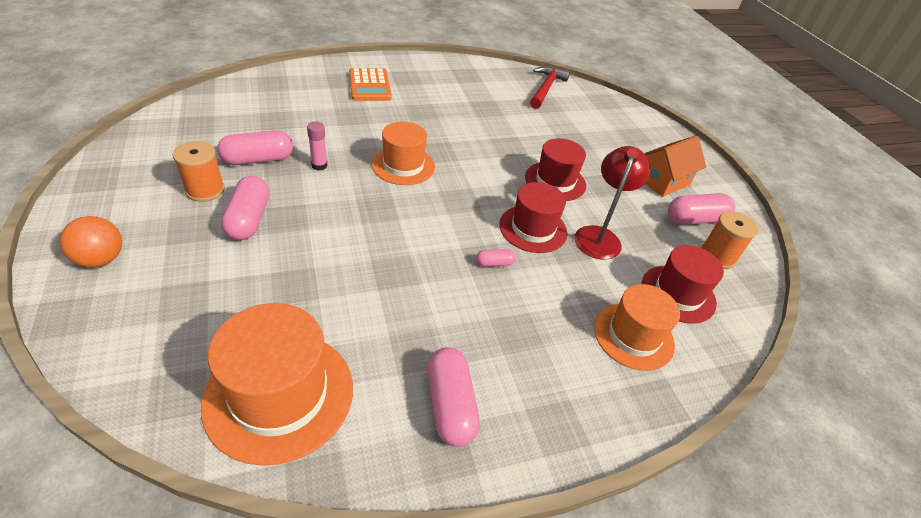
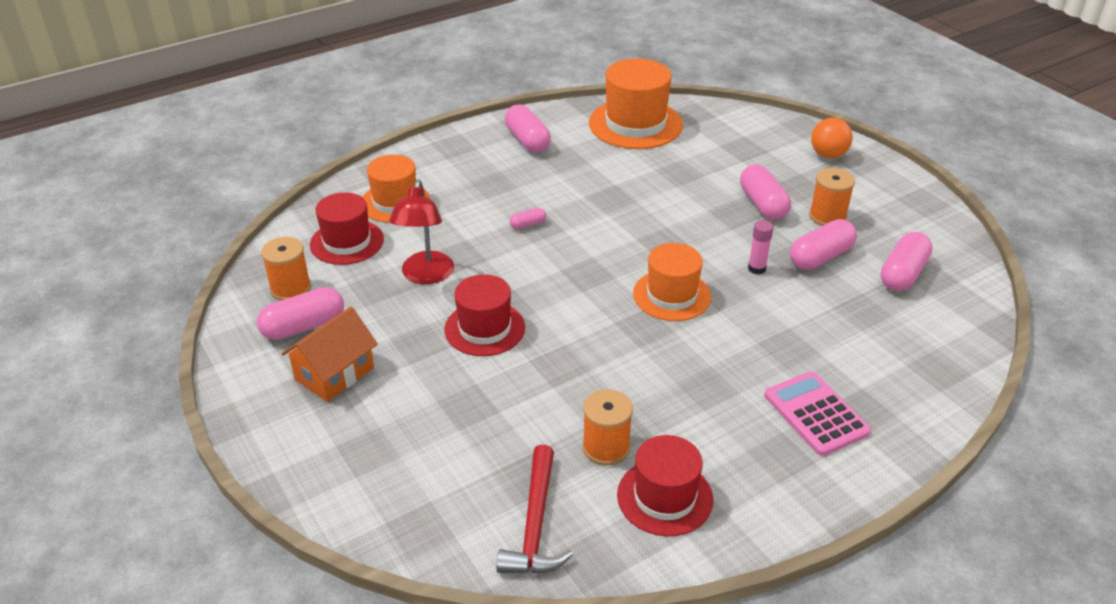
camera: 170 degrees right, 5 degrees down
orange calculator [349,68,392,101] -> pink calculator [764,371,871,456]
red hat [499,182,567,253] -> red hat moved to [617,435,713,536]
none -> orange spool [583,389,633,466]
none -> pink capsule [881,232,933,291]

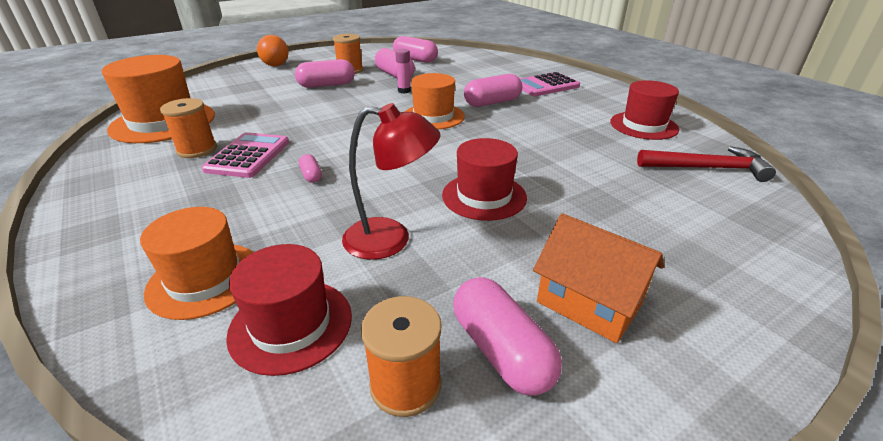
camera: 90 degrees left, 5 degrees down
pink capsule [505,104,551,153] -> pink capsule moved to [464,74,522,107]
orange spool [583,389,633,466] -> orange spool moved to [160,98,217,158]
none -> pink calculator [202,132,289,178]

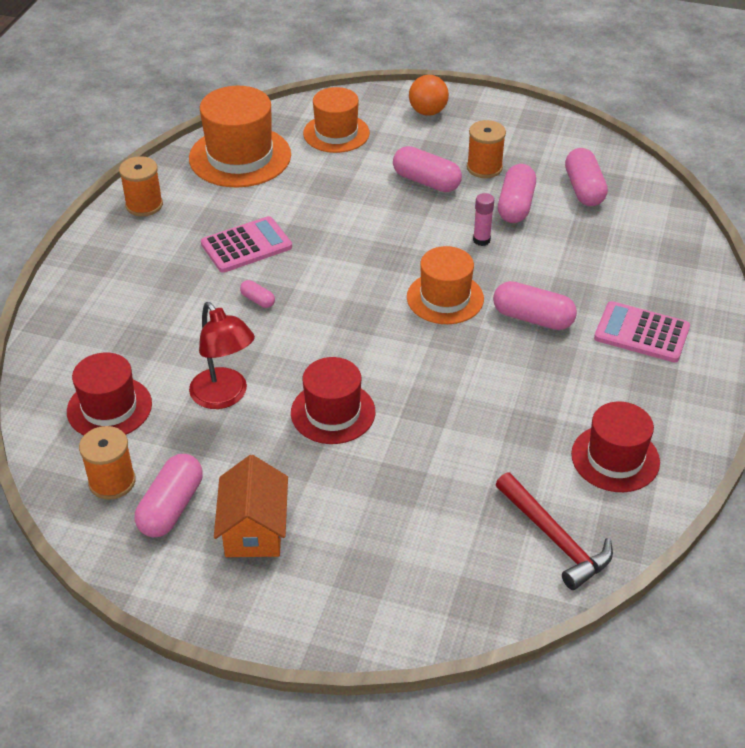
camera: 50 degrees right, 10 degrees up
orange hat [140,207,254,320] -> orange hat moved to [303,87,370,153]
orange spool [160,98,217,158] -> orange spool moved to [119,156,163,217]
pink capsule [299,154,322,183] -> pink capsule turned 75 degrees counterclockwise [240,280,275,308]

